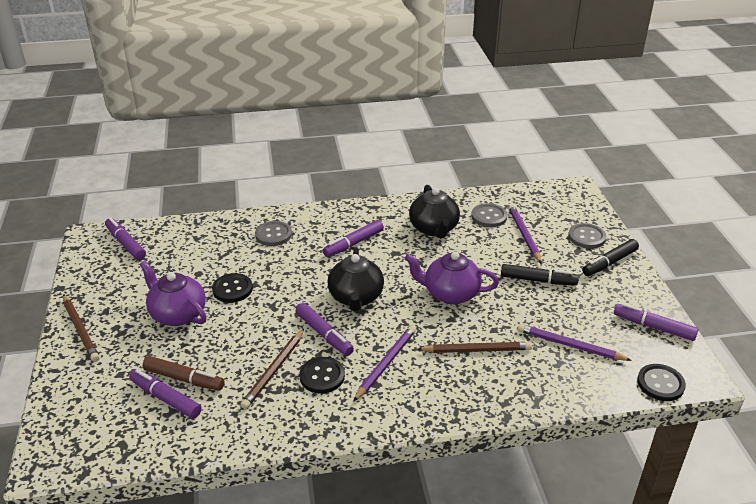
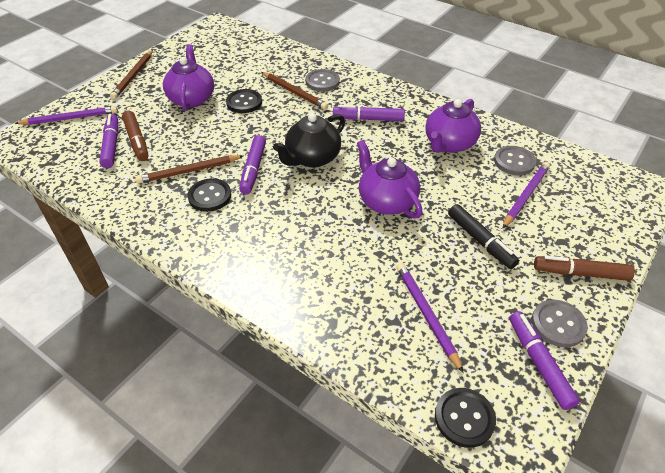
camera: 45 degrees right, 10 degrees up
purple marker [105,217,146,260] -> none
purple pencil [353,326,416,402] -> purple pencil moved to [14,106,118,125]
black teapot [409,185,460,238] -> purple teapot [425,99,481,153]
brown pencil [417,342,532,353] -> brown pencil moved to [262,72,328,110]
grey button [568,223,606,249] -> grey button moved to [532,300,588,347]
black marker [582,239,639,276] -> brown marker [534,255,635,281]

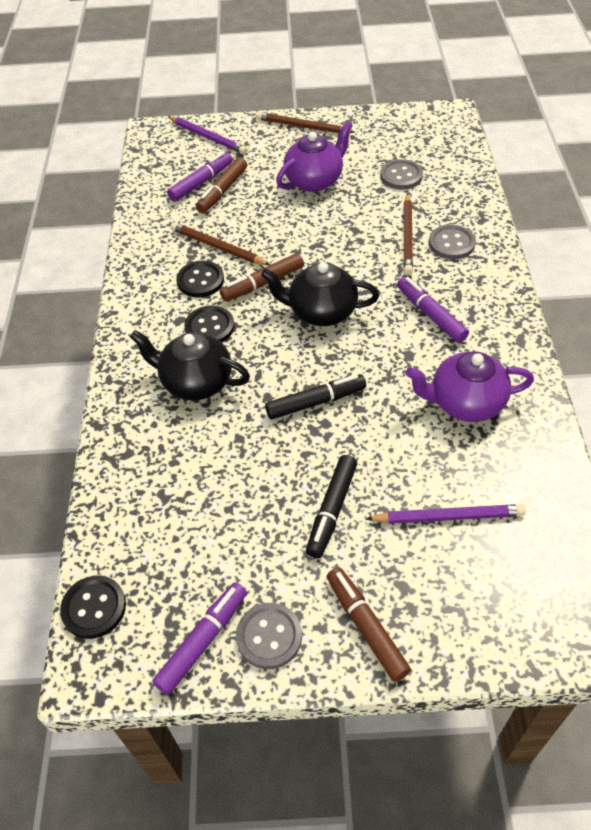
camera: 55 degrees right, 5 degrees up
brown pencil [110,50,153,100] -> brown pencil turned 45 degrees clockwise [256,112,355,133]
black button [226,89,262,113] -> black button moved to [184,306,235,342]
purple marker [239,135,266,194] -> brown marker [220,253,304,302]
purple teapot [357,140,423,219] -> black marker [265,374,366,420]
purple pencil [396,263,464,373] -> none
grey button [494,146,536,175] -> grey button moved to [380,159,423,190]
none -> black teapot [130,330,250,400]

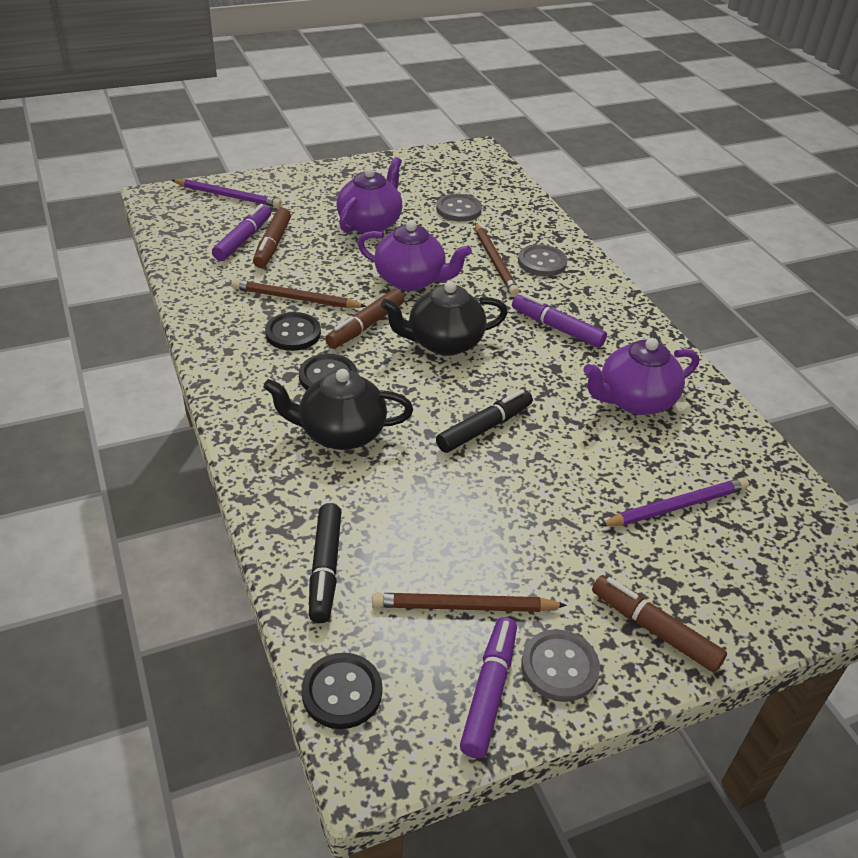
camera: 25 degrees left, 10 degrees down
brown pencil [256,112,355,133] -> brown pencil moved to [372,593,567,612]
black marker [306,455,357,558] -> black marker moved to [309,503,341,623]
none -> purple teapot [357,220,472,291]

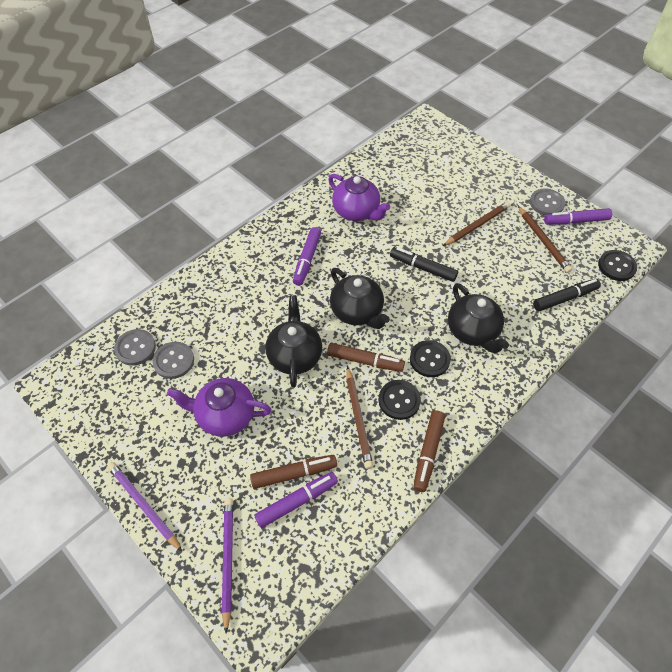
camera: 110 degrees left, 15 degrees up
purple marker [212,204,271,261] -> purple marker turned 150 degrees clockwise [254,472,338,528]
purple teapot [357,220,472,291] -> black teapot [265,295,322,388]
brown pencil [475,223,519,296] -> brown pencil moved to [443,202,510,246]
grey button [518,245,567,276] -> grey button moved to [114,329,156,366]
brown marker [592,575,727,673] -> brown marker moved to [413,410,445,492]
purple pencil [599,478,749,527] -> purple pencil moved to [107,462,182,552]

